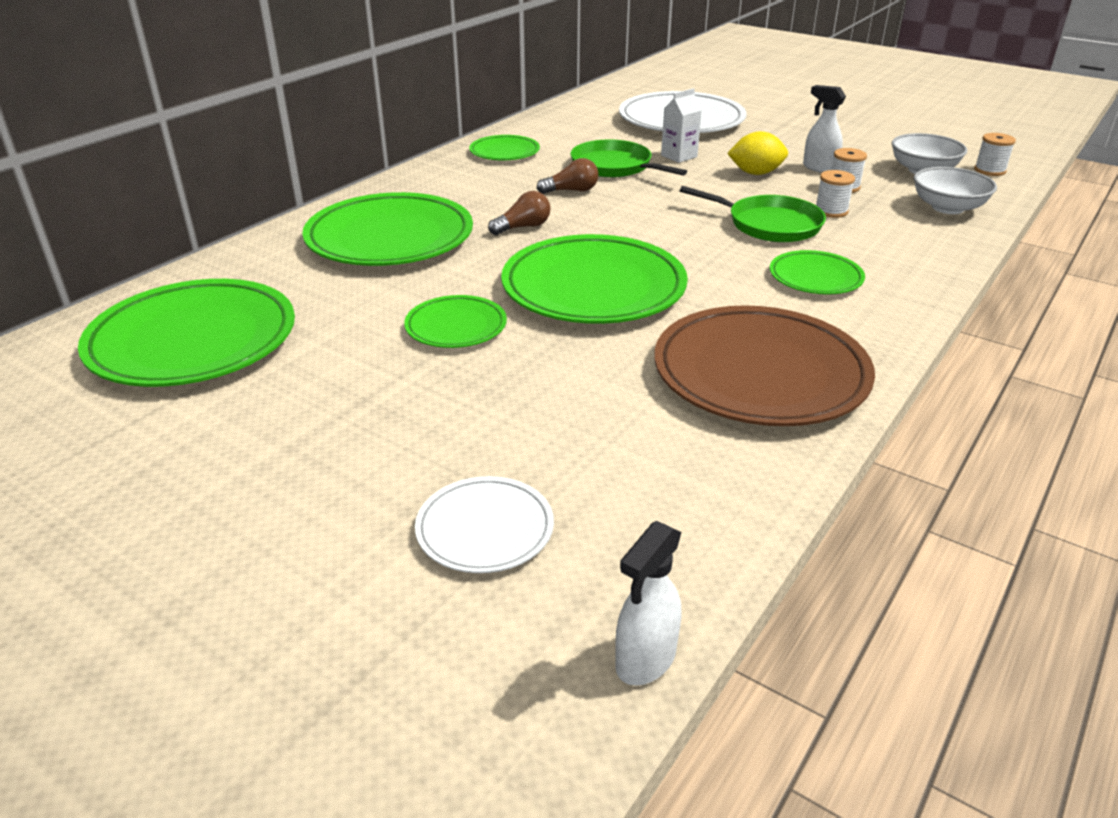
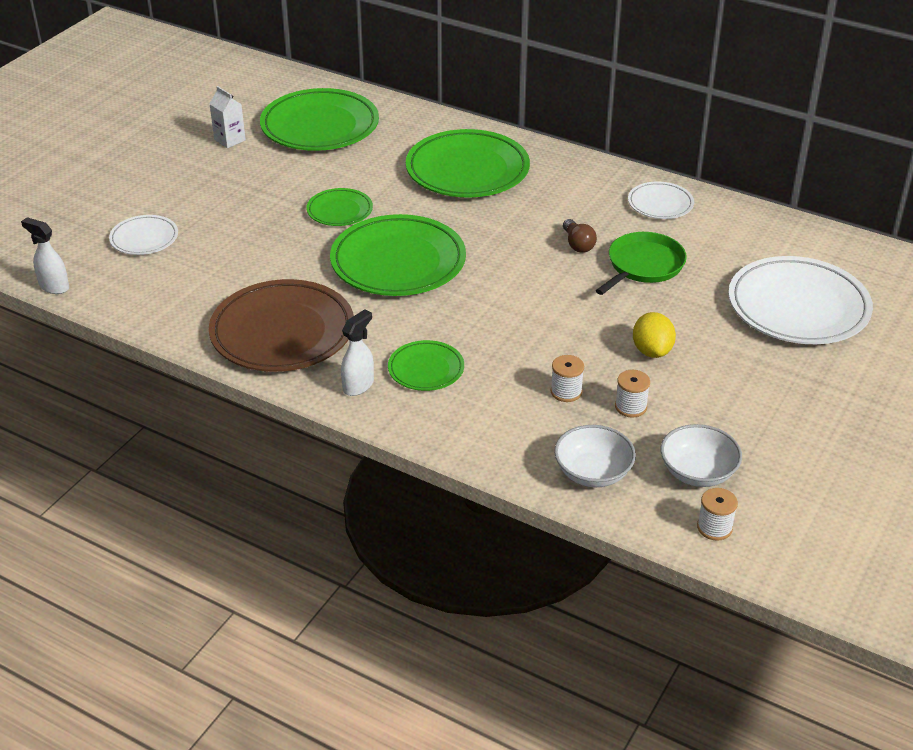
camera: 85 degrees right, 5 degrees up
green plate [469,135,540,160] -> white plate [628,182,694,219]
brown light bulb [488,191,550,235] -> none
white carton [661,88,702,163] -> white carton moved to [210,86,246,148]
green pan [680,186,826,242] -> none
white spray bottle [803,85,846,173] -> white spray bottle moved to [341,309,374,396]

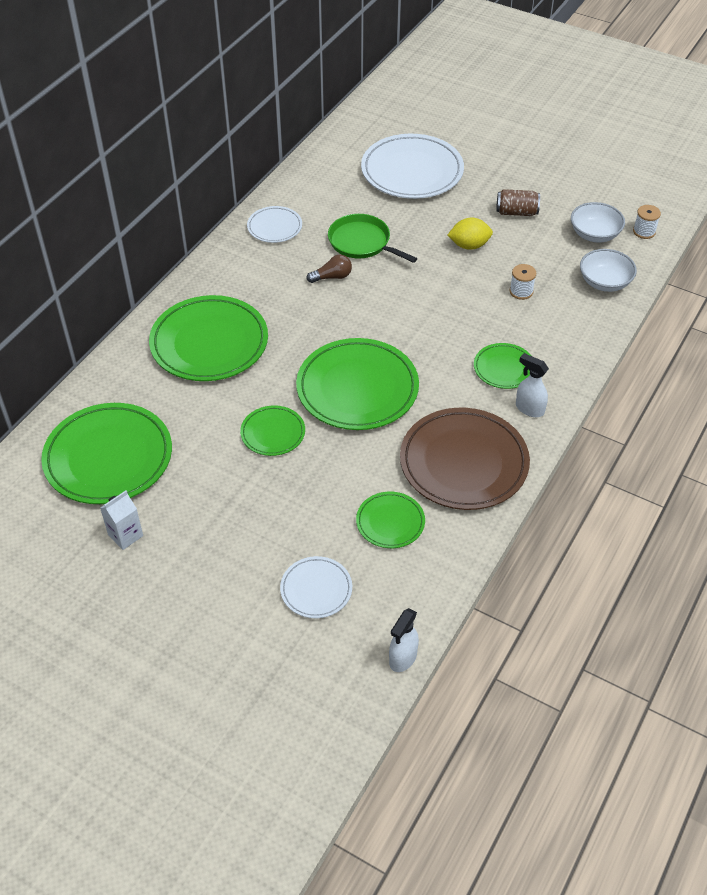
camera: 90 degrees left, 10 degrees up
white spool [615,370,650,418] -> none
none -> green plate [356,492,425,548]
none -> brown can [496,189,540,216]

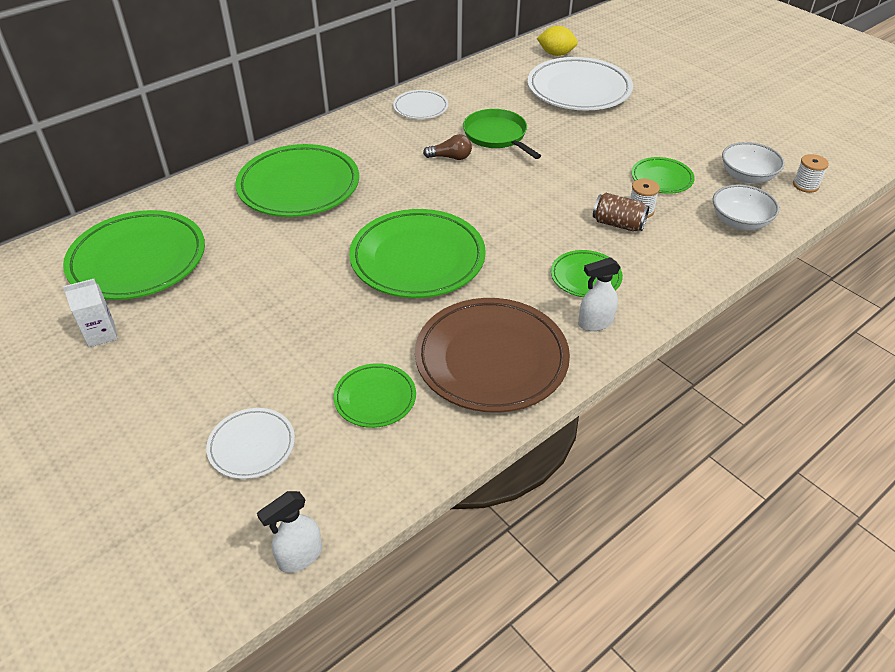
camera: 20 degrees right, 5 degrees down
green plate [240,405,305,456] -> green plate moved to [631,157,695,194]
yellow lemon [447,218,493,250] -> yellow lemon moved to [537,26,578,56]
brown can [496,189,540,216] -> brown can moved to [593,193,649,231]
white spray bottle [516,353,549,417] -> white spray bottle turned 75 degrees counterclockwise [578,257,621,331]

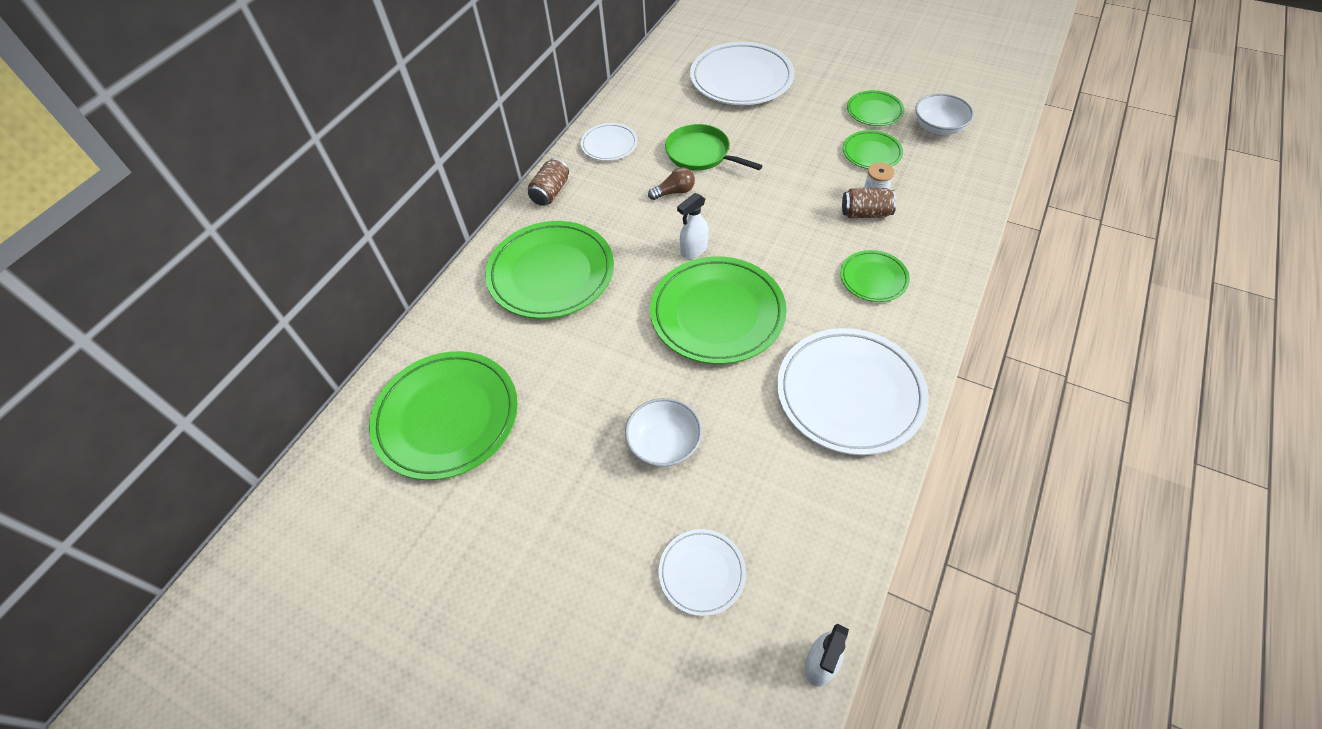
camera: 20 degrees left, 10 degrees up
white carton [63,279,117,347] -> none
green plate [333,363,416,428] -> green plate moved to [847,90,904,126]
brown plate [415,298,570,413] -> white plate [777,328,929,455]
yellow lemon [537,26,578,56] -> none
white spray bottle [578,257,621,331] -> white spray bottle moved to [677,193,708,259]
white bowl [713,184,779,230] -> white bowl moved to [625,398,702,467]
white spool [793,154,829,193] -> none
none -> brown can [528,158,569,206]

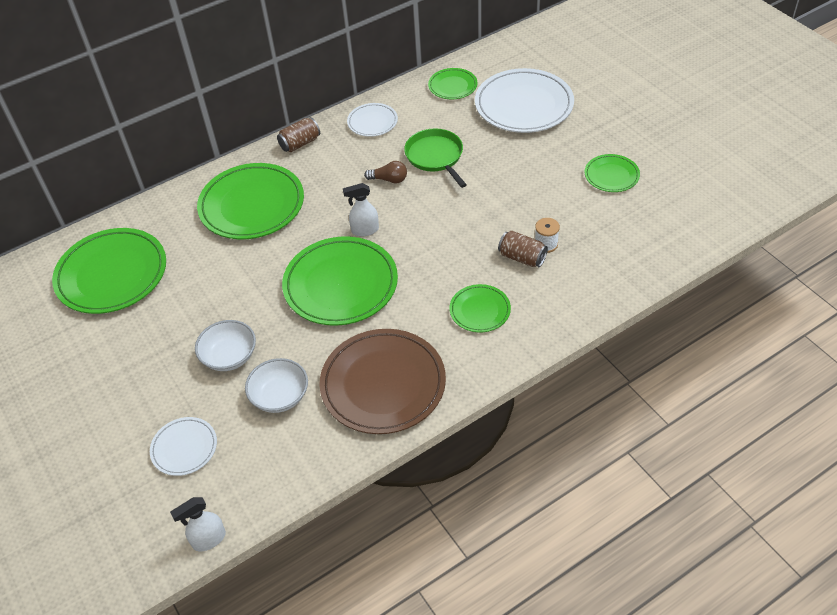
camera: 30 degrees right, 5 degrees down
white plate [777,328,929,455] -> brown plate [319,329,446,434]
green plate [843,130,903,169] -> green plate moved to [428,68,478,99]
white bowl [915,93,974,135] -> white bowl moved to [245,358,308,413]

